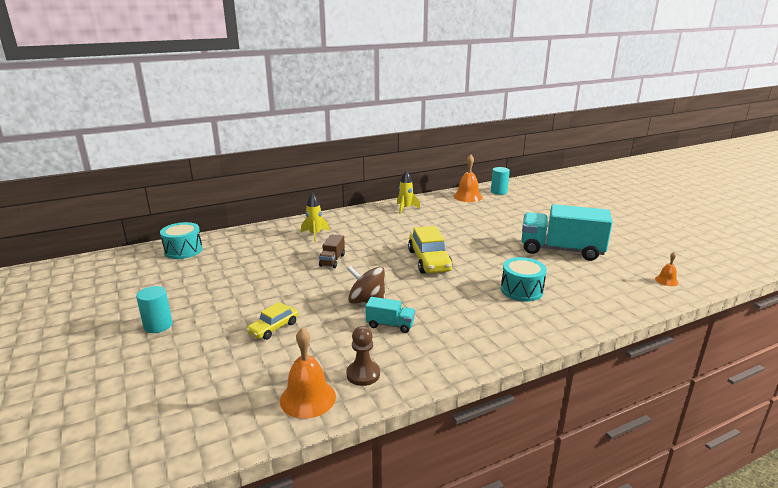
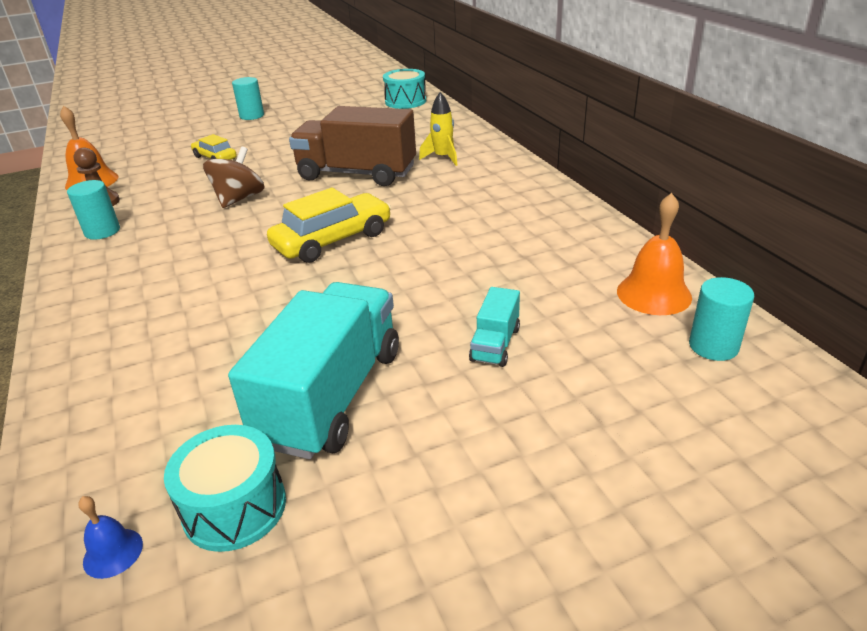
camera: 95 degrees right, 10 degrees up
brown truck [319,234,345,268] -> brown truck [289,106,416,186], size x2.20
turquoise truck [365,297,415,333] -> turquoise truck moved to [469,287,520,367]
yellow rocket [397,170,420,214] -> none
yellow car [408,226,453,274] -> yellow car turned 150 degrees clockwise [267,188,391,263]
turquoise drum [501,257,547,302] -> turquoise drum moved to [164,425,286,552]
orange bell [655,252,679,286] -> blue bell [78,496,143,579]
none -> turquoise cylinder [67,180,120,240]

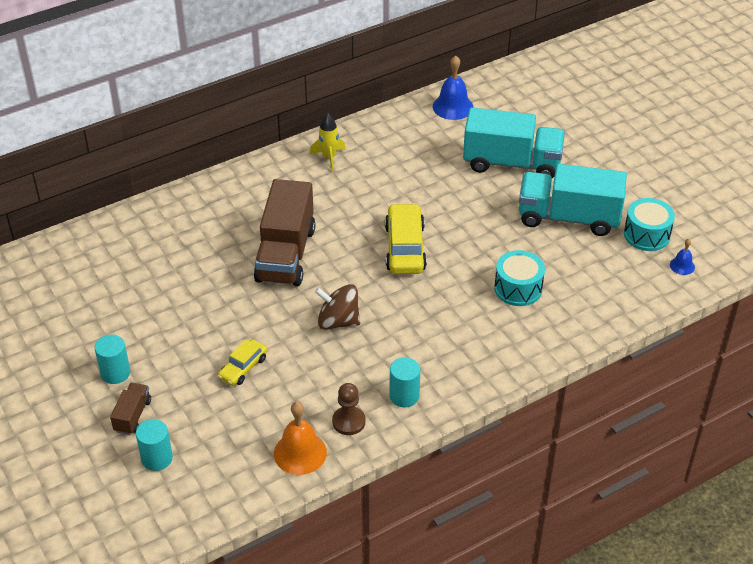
camera: 100 degrees left, 10 degrees up
yellow car [267,188,391,263] -> yellow car turned 45 degrees clockwise [385,203,427,274]
turquoise drum [383,69,426,109] -> turquoise drum moved to [494,250,545,306]
yellow rocket [419,92,458,166] -> yellow rocket moved to [310,114,346,172]
turquoise truck [469,287,520,367] -> turquoise truck [463,107,565,178], size x2.20
orange bell [617,193,692,315] -> blue bell [433,56,473,120]
turquoise cylinder [689,277,754,361] -> turquoise cylinder moved to [136,419,173,471]
none -> brown truck [110,383,151,435]

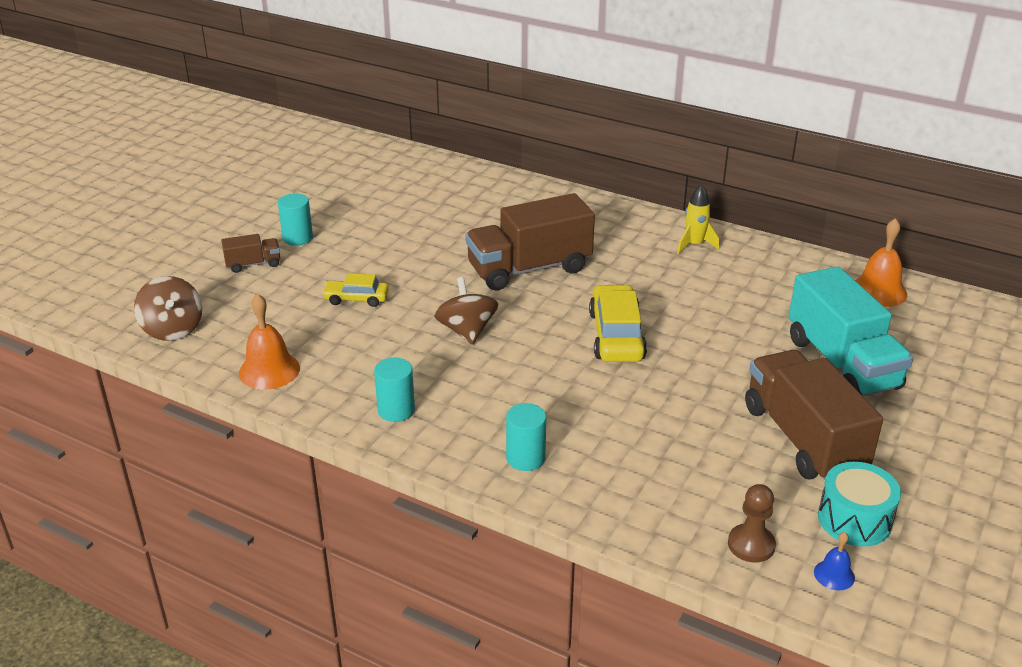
camera: 60 degrees right, 10 degrees down
turquoise cylinder [136,419,173,471] -> turquoise cylinder moved to [506,403,546,471]
brown pawn [332,383,365,435] -> brown pawn moved to [728,484,776,562]
yellow car [385,203,427,274] -> yellow car turned 60 degrees counterclockwise [589,284,647,362]
blue bell [433,56,473,120] -> orange bell [855,218,907,307]
turquoise drum [494,250,545,306] -> none
turquoise truck [519,164,627,236] -> brown truck [745,350,883,480]
none -> brown spinning top [134,276,202,341]

